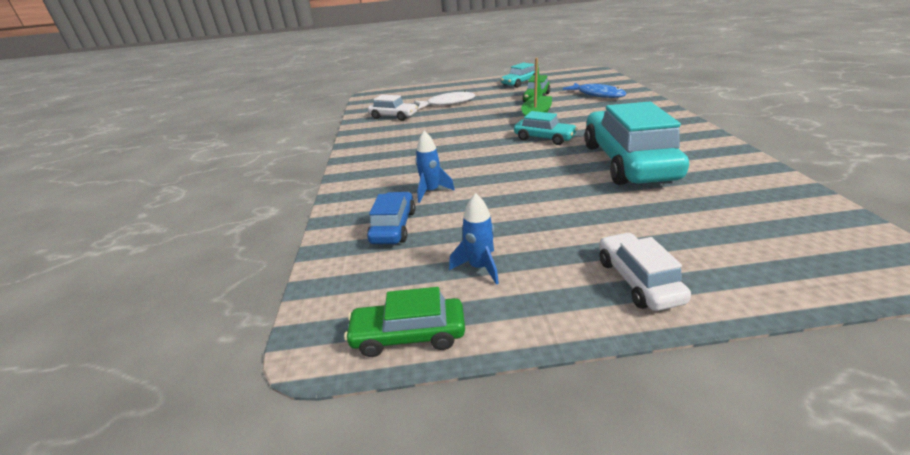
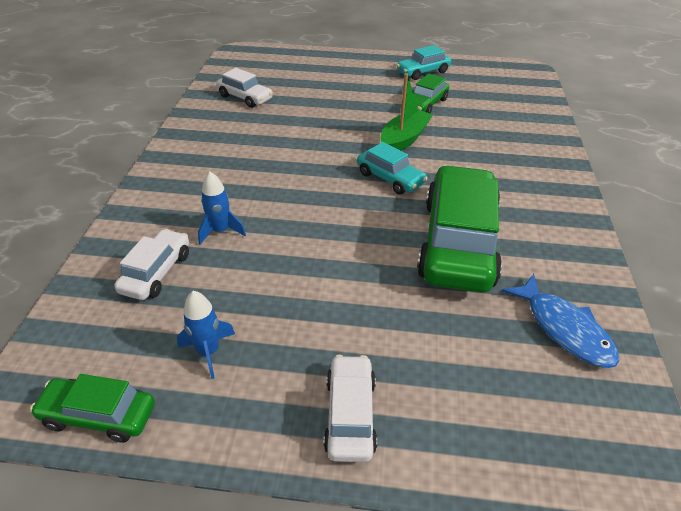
camera: 10 degrees right, 10 degrees up
blue car [367,192,415,244] -> white car [114,229,189,300]
white fish [414,91,475,109] -> none
blue fish [563,83,627,98] -> blue fish moved to [502,274,619,368]
turquoise car [584,102,689,185] -> green car [417,165,502,293]

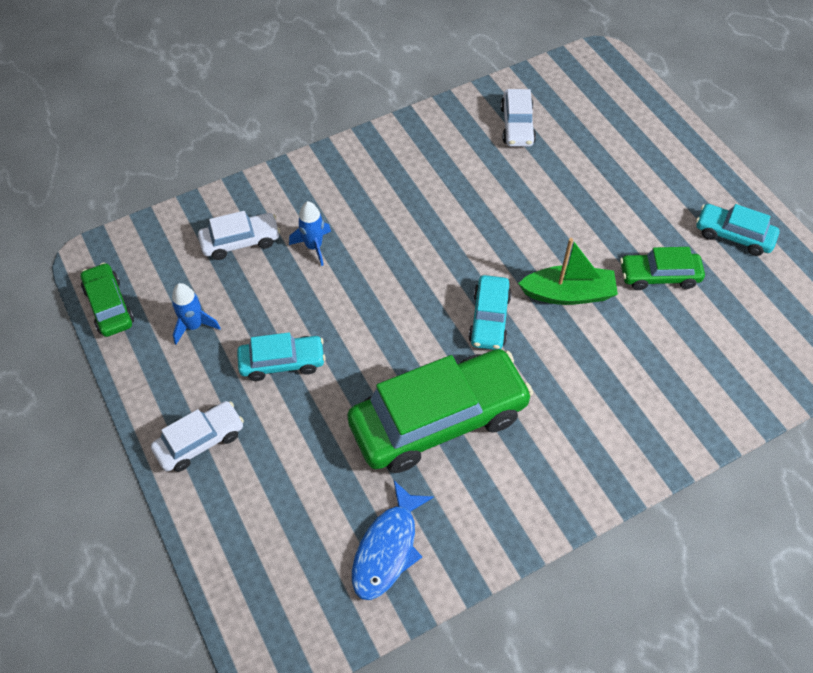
camera: 55 degrees right, 15 degrees up
none -> turquoise car [237,332,326,381]

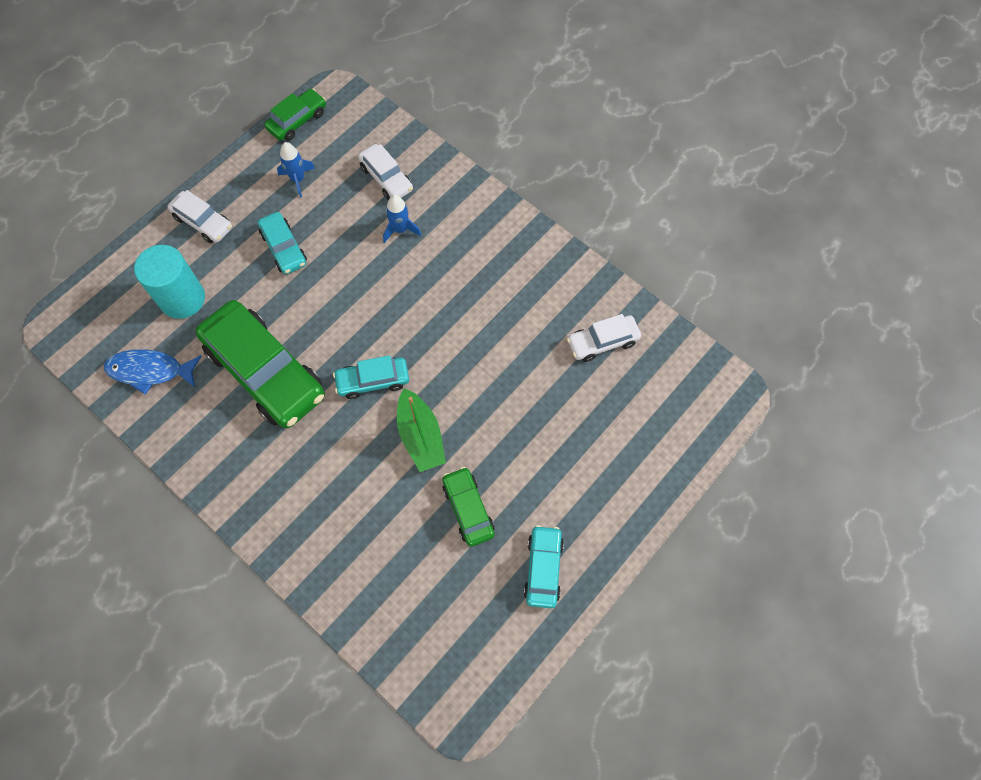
camera: 70 degrees right, 10 degrees up
none -> turquoise cylinder [134,245,205,319]

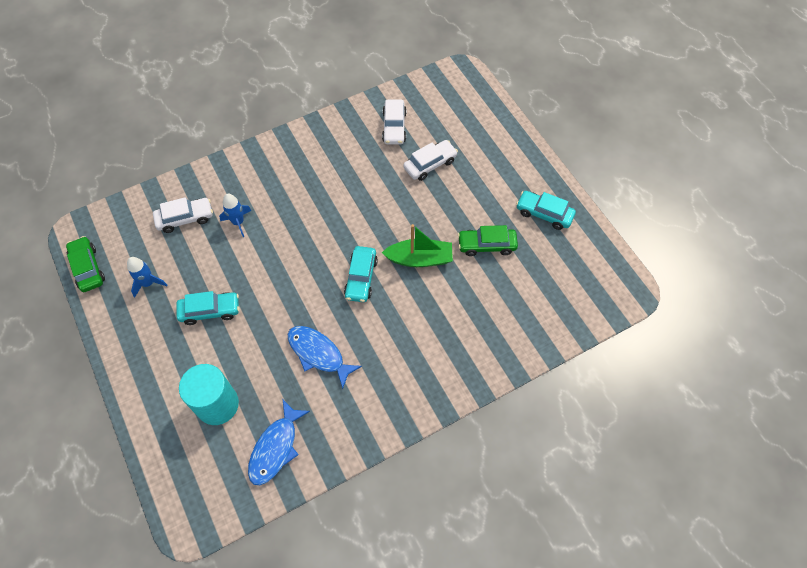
camera: 70 degrees left, 5 degrees down
white car [167,190,232,243] -> white car moved to [403,140,458,181]
green car [195,300,325,428] -> blue fish [288,326,362,389]

